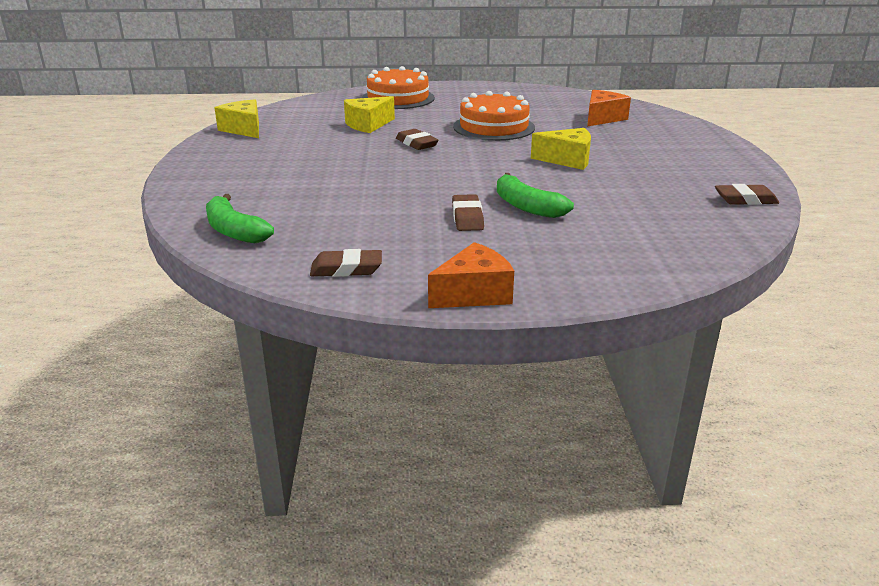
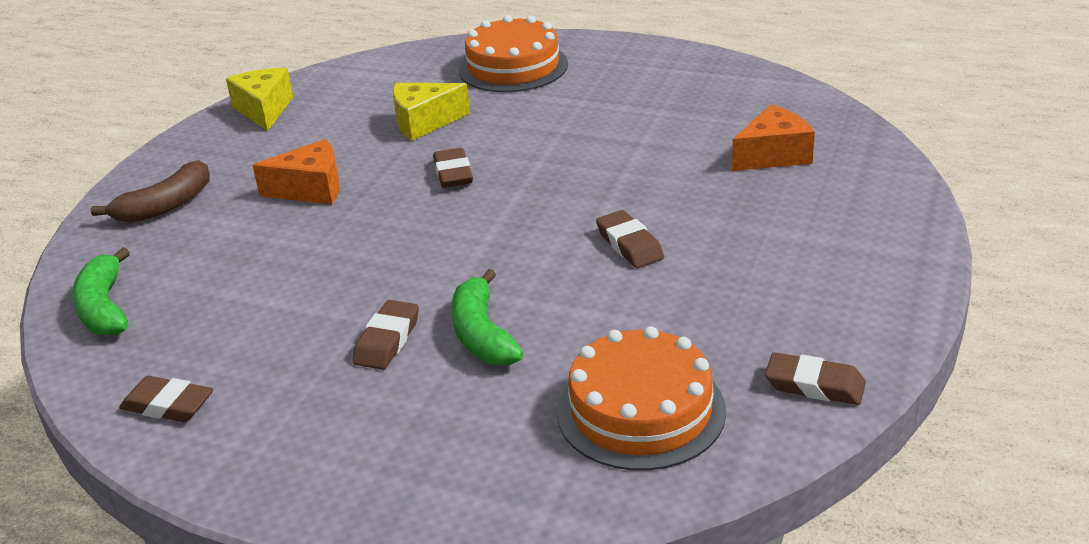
camera: 25 degrees right, 5 degrees up
orange cheese [428,242,514,308] -> orange cheese moved to [252,139,340,204]
orange cake [453,91,535,141] -> orange cake moved to [557,326,726,471]
yellow cheese [531,128,591,170] -> brown eraser [596,210,664,268]
none -> brown banana [91,160,210,223]

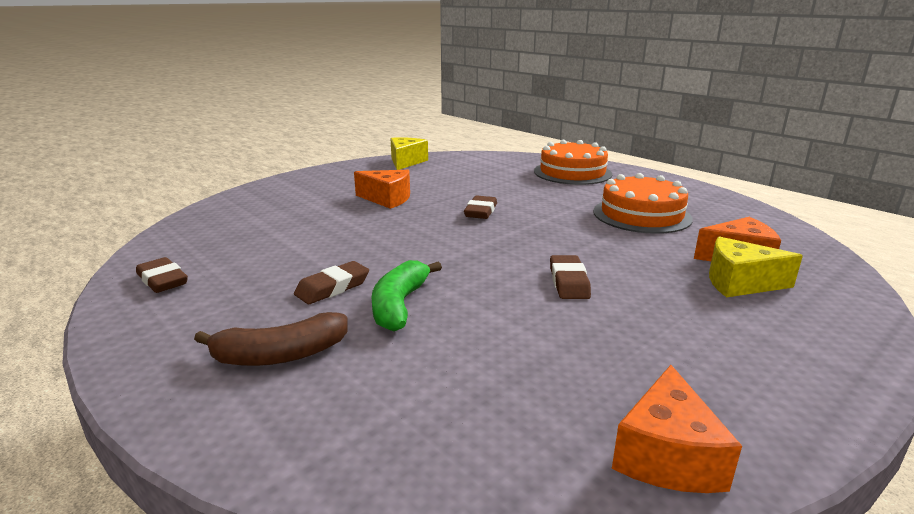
camera: 25 degrees right, 10 degrees down
green banana [72,247,130,336] -> none
brown banana [91,160,210,223] -> brown banana moved to [194,312,348,366]
yellow cheese [393,83,470,141] -> yellow cheese moved to [709,236,803,297]
orange cake [557,326,726,471] -> orange cake moved to [593,173,693,234]
brown eraser [765,352,866,405] -> orange cheese [612,365,742,493]

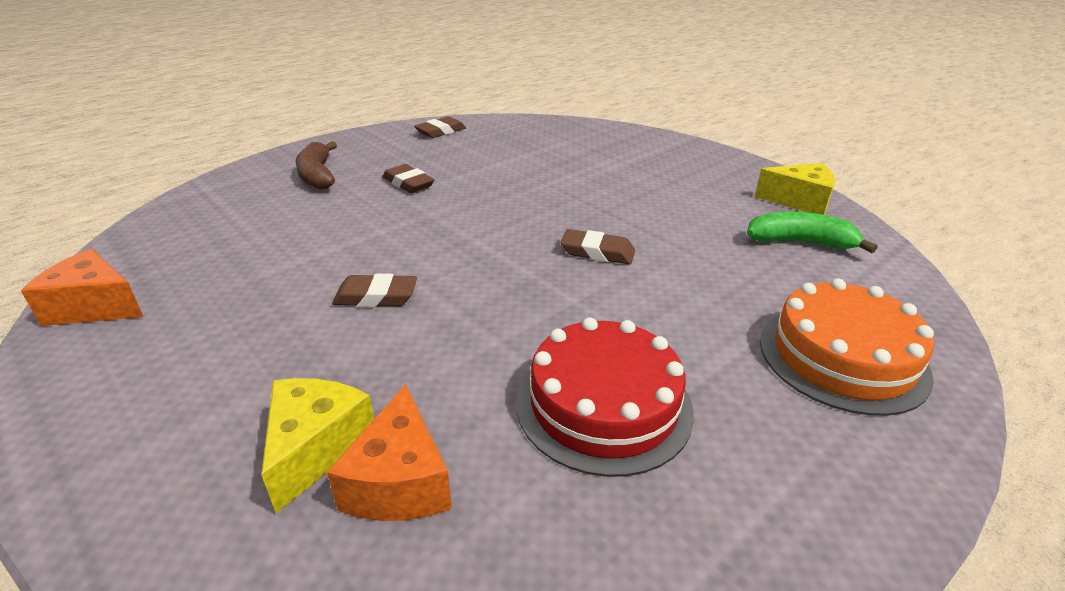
camera: 90 degrees right, 10 degrees up
orange cheese [354,170,410,209] -> none
green banana [371,260,442,332] -> green banana moved to [747,212,877,253]
orange cake [593,173,693,234] -> red cake [516,317,694,477]

